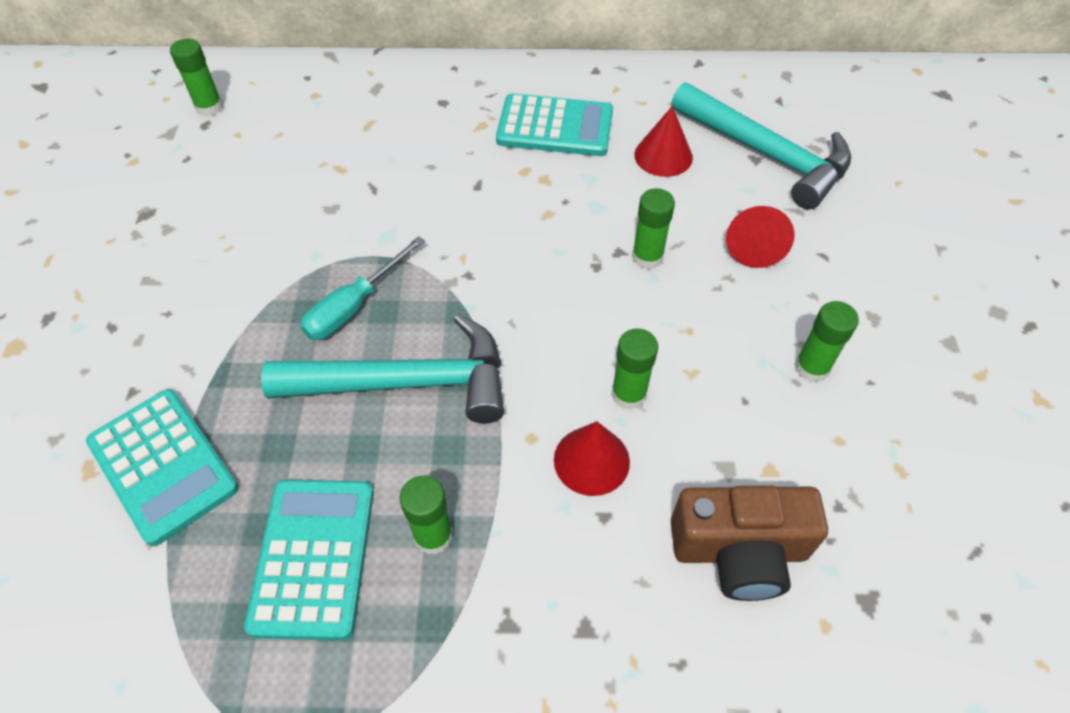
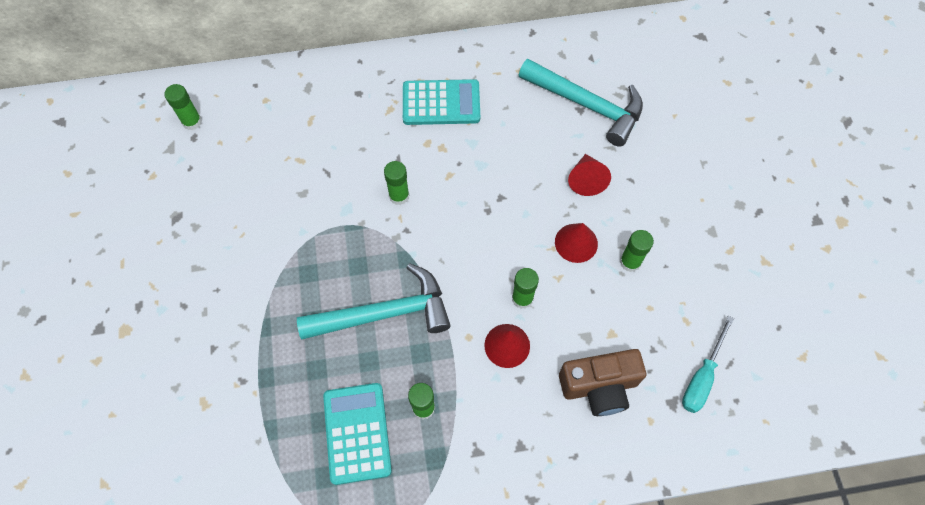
camera: 10 degrees left, 10 degrees up
turquoise calculator [86,389,239,546] -> none
turquoise screwdriver [301,236,425,340] -> turquoise screwdriver moved to [682,316,734,413]
green glue stick [632,188,675,269] -> green glue stick moved to [384,161,409,205]
red cone [634,106,693,177] -> red cone moved to [555,223,598,263]

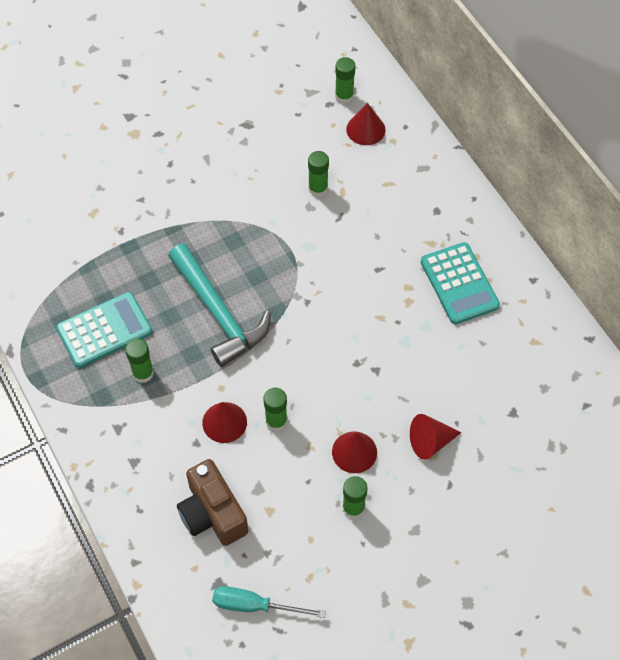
camera: 70 degrees right, 5 degrees down
green glue stick [384,161,409,205] -> green glue stick moved to [308,151,329,197]
turquoise hammer [519,59,643,147] -> none
none -> red cone [346,103,385,145]

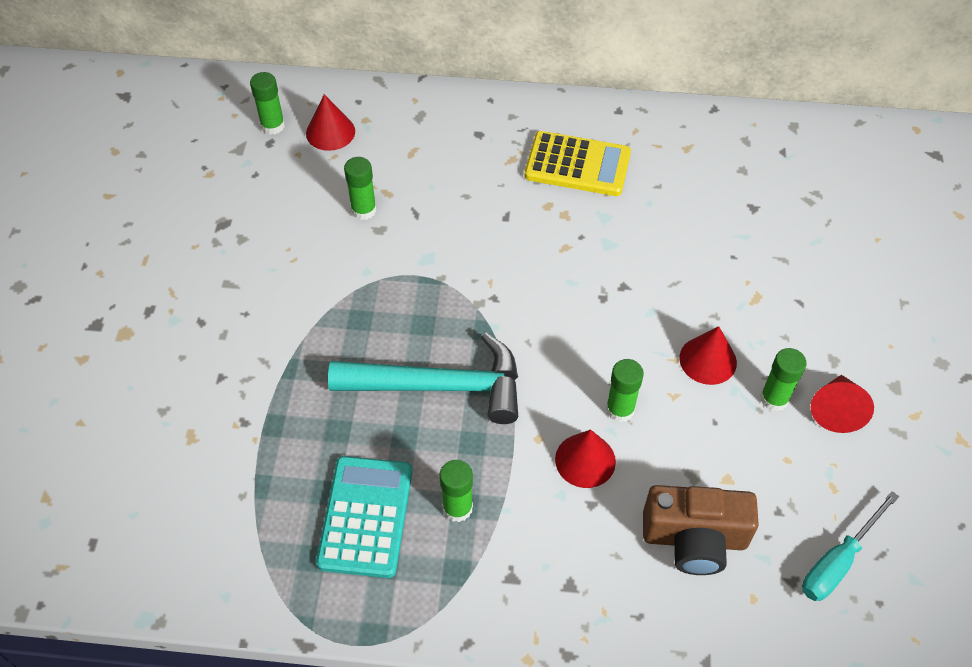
camera: 55 degrees left, 5 degrees down
red cone [410,414,462,460] -> red cone moved to [811,375,874,433]
turquoise calculator [421,242,500,324] -> yellow calculator [525,131,631,196]

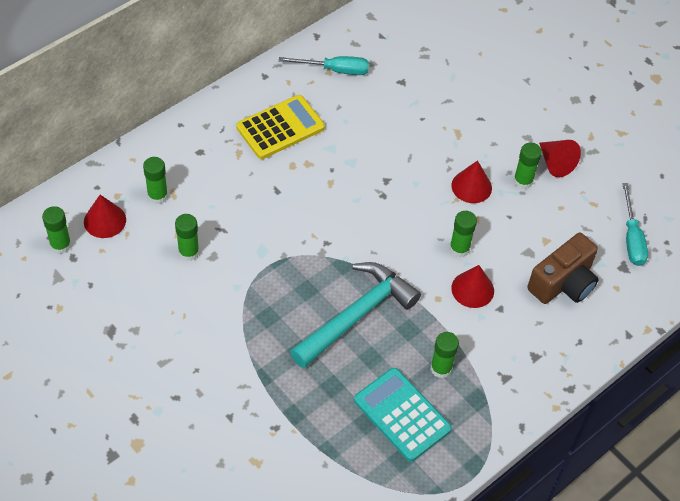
camera: 50 degrees left, 0 degrees up
none -> green glue stick [143,157,168,204]
none -> turquoise screwdriver [279,56,369,75]

